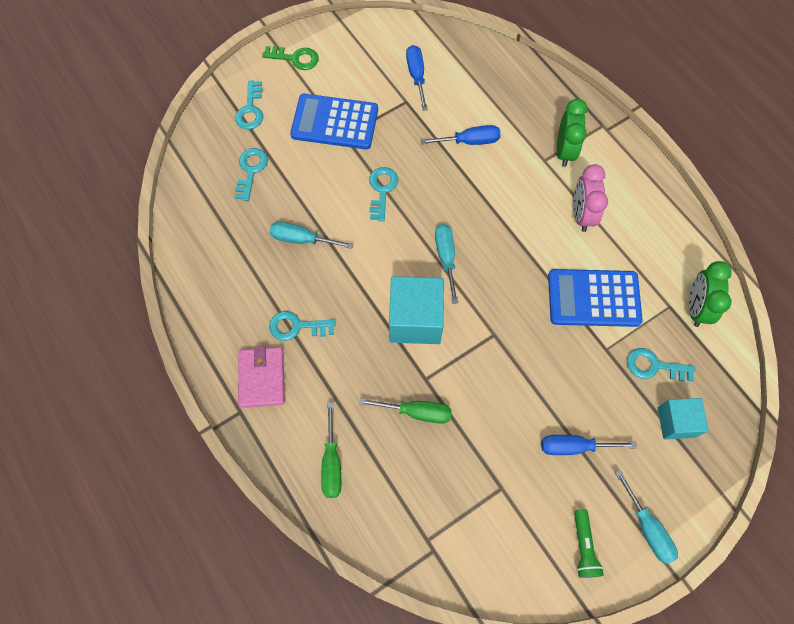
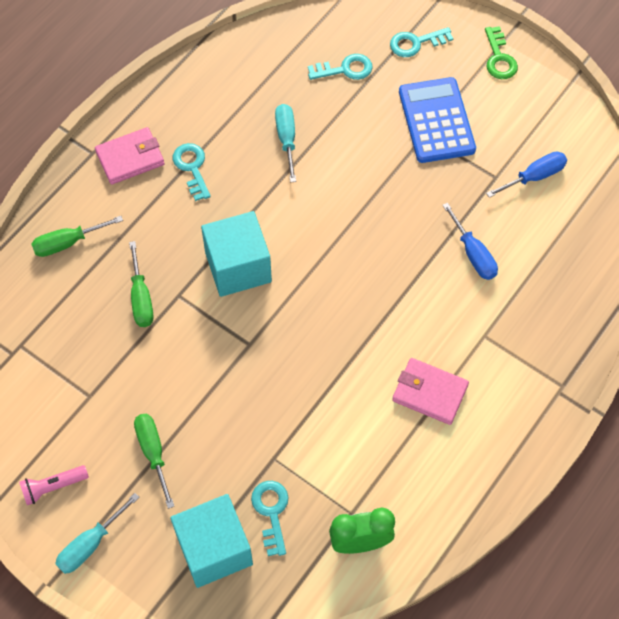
camera: 70 degrees right, 5 degrees down
turquoise key [369,167,398,221] -> none
turquoise screwdriver [435,224,458,304] -> none
blue screwdriver [541,435,637,455] -> green screwdriver [134,414,174,509]
blue calculator [548,269,643,327] -> none
green clock [557,99,587,167] -> none
pink clock [574,164,608,232] -> pink wallet [392,358,469,425]
green flashlight [574,509,604,578] -> pink flashlight [19,465,89,505]
turquoise cube [658,398,709,439] -> turquoise cube [170,494,253,588], size x1.62

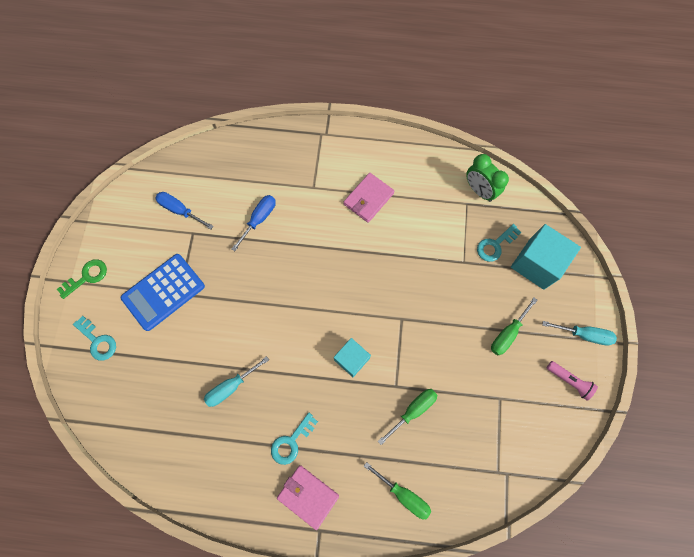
camera: 120 degrees left, 10 degrees up
turquoise cube [201,211,272,297] -> turquoise cube [334,338,371,377], size x0.62
turquoise key [308,54,373,80] -> none
pink wallet [392,358,469,425] -> pink wallet turned 45 degrees clockwise [344,173,394,223]

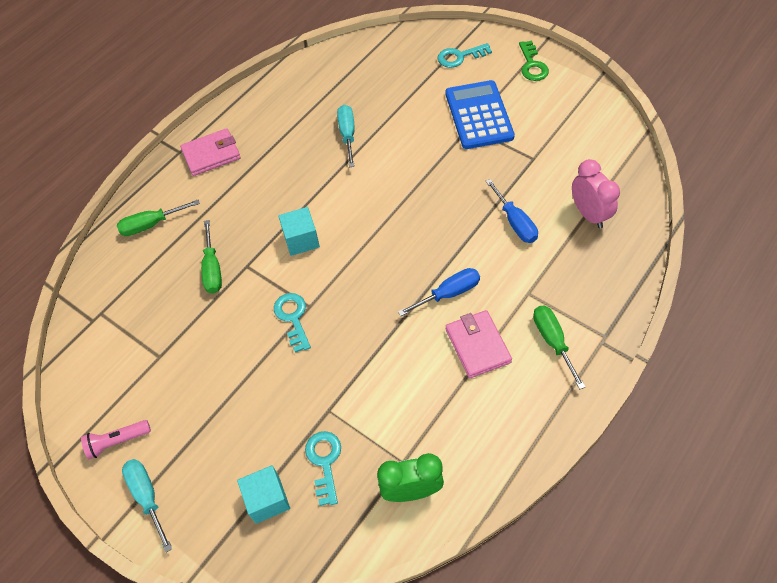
camera: 125 degrees right, 15 degrees down
blue screwdriver [156,192,214,229] -> blue screwdriver moved to [398,268,480,316]
turquoise key [271,413,318,465] -> turquoise key moved to [274,293,311,353]
green screwdriver [491,298,538,355] -> green screwdriver moved to [533,306,585,389]
turquoise cube [511,224,581,290] -> turquoise cube [237,465,290,524], size x0.62
turquoise screwdriver [542,321,617,345] -> turquoise screwdriver turned 105 degrees clockwise [122,459,172,553]
none -> pink clock [572,159,620,229]

